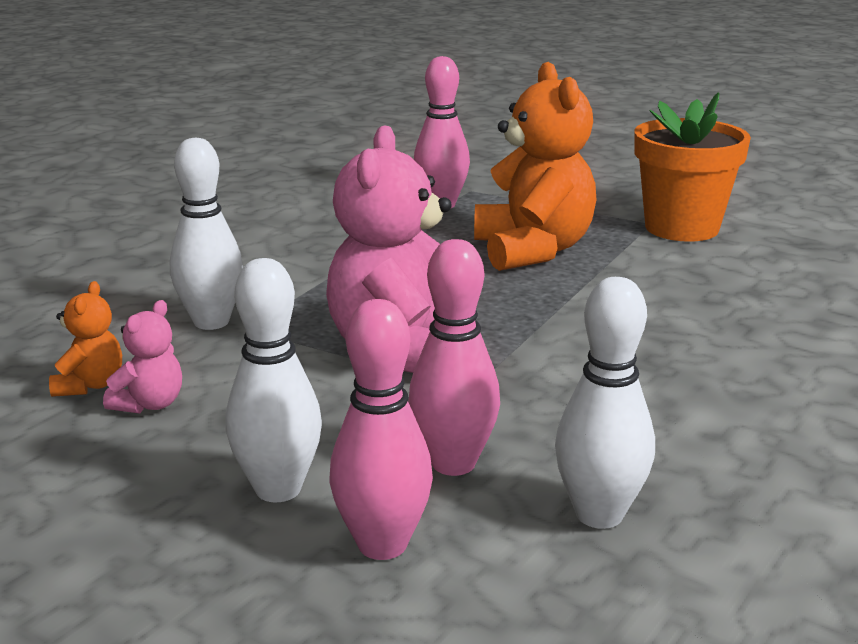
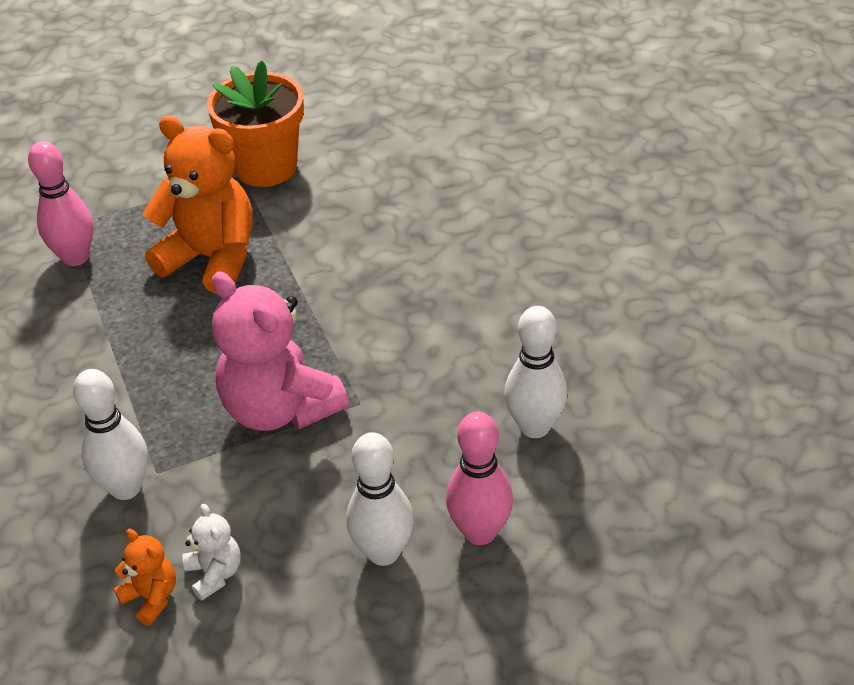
camera: 50 degrees left, 20 degrees up
pink teddy bear [103,300,182,414] -> white teddy bear [183,504,241,601]
pink bowling pin [408,239,500,476] -> none

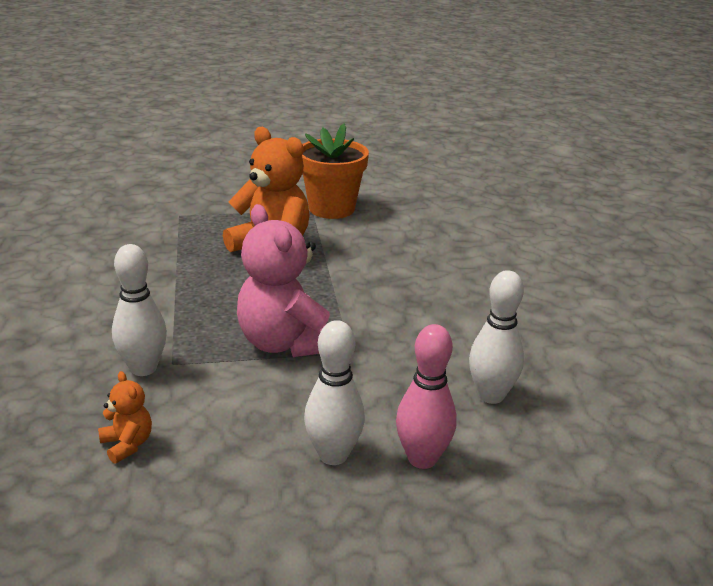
camera: 10 degrees right, 15 degrees down
pink bowling pin [28,141,93,266] -> none
white teddy bear [183,504,241,601] -> none

